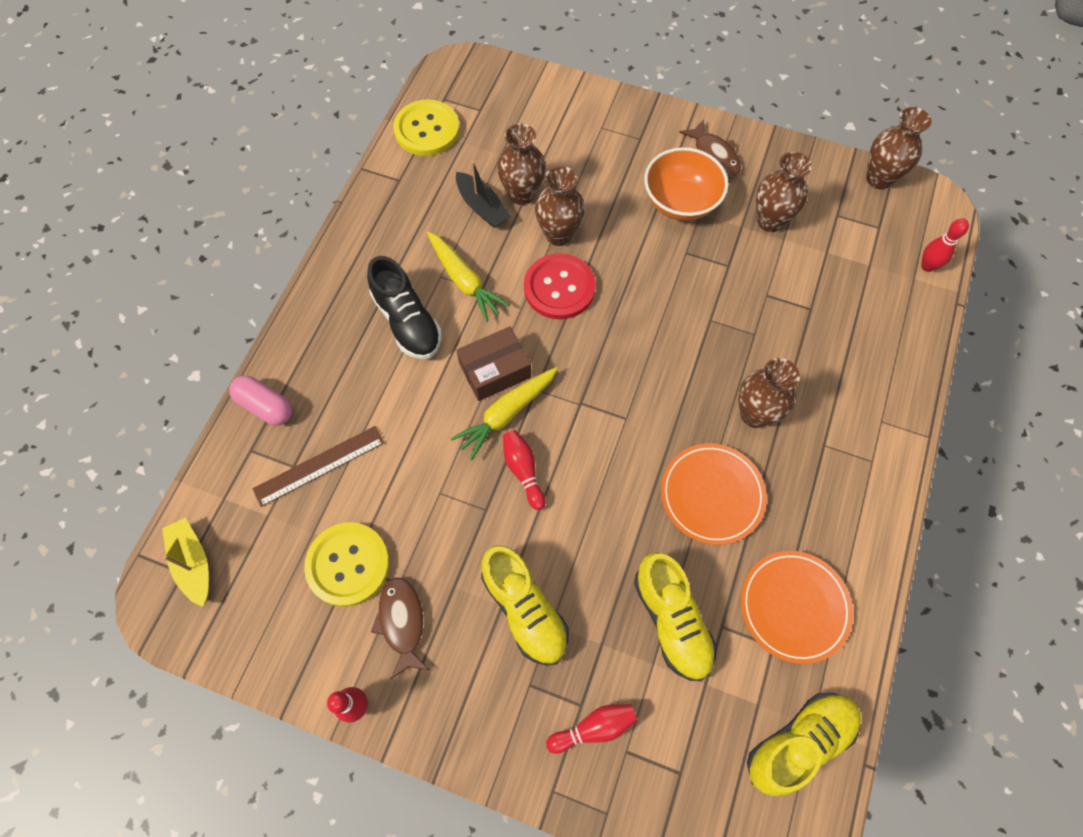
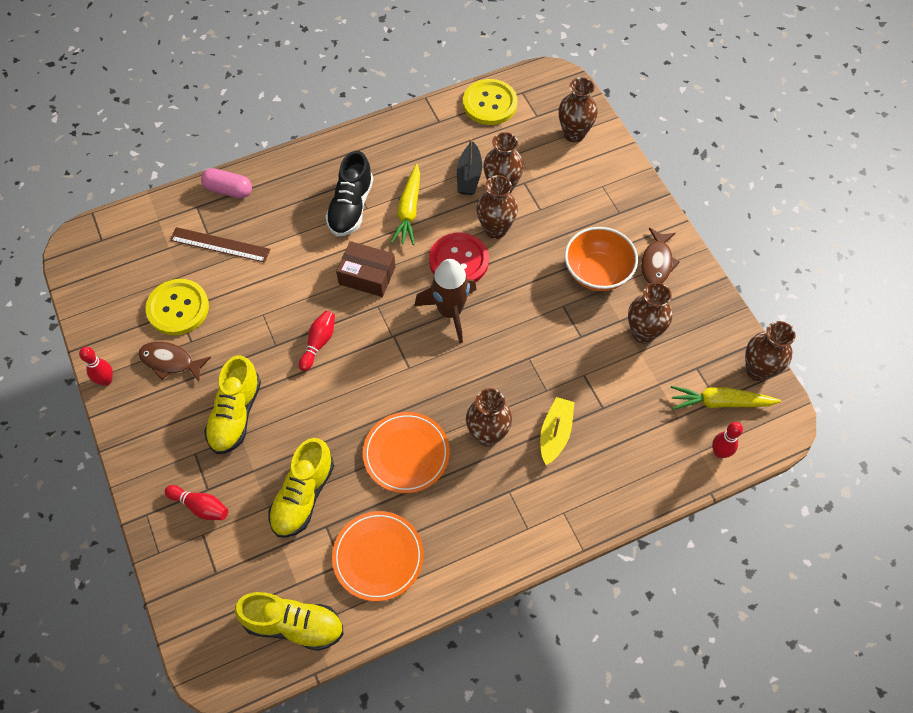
camera: 45 degrees right, 5 degrees down
yellow boat [162,517,209,607] -> yellow boat moved to [540,397,575,465]
pink capsule [229,376,293,425] -> pink capsule turned 60 degrees counterclockwise [201,168,252,199]
brown fish [371,578,429,679] -> brown fish turned 105 degrees counterclockwise [138,342,211,381]
yellow carrot [451,367,558,460] -> yellow carrot moved to [671,386,782,410]
none -> brown rocket [414,259,477,343]
none -> brown vase [559,77,598,143]

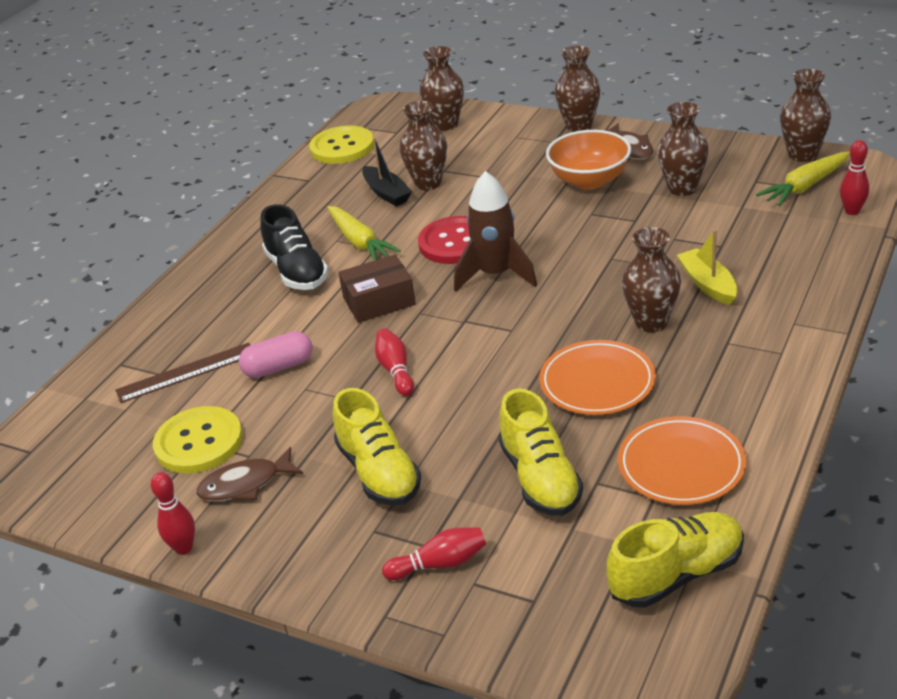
camera: 35 degrees left, 25 degrees down
pink capsule [201,168,252,199] -> pink capsule moved to [239,331,313,378]
brown vase [476,175,518,239] -> brown vase moved to [555,46,601,132]

